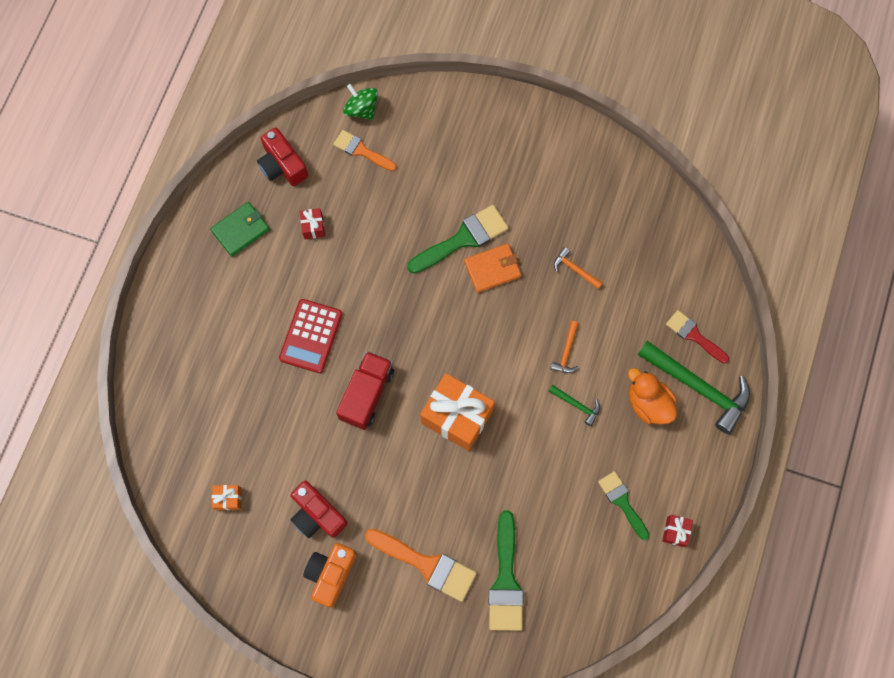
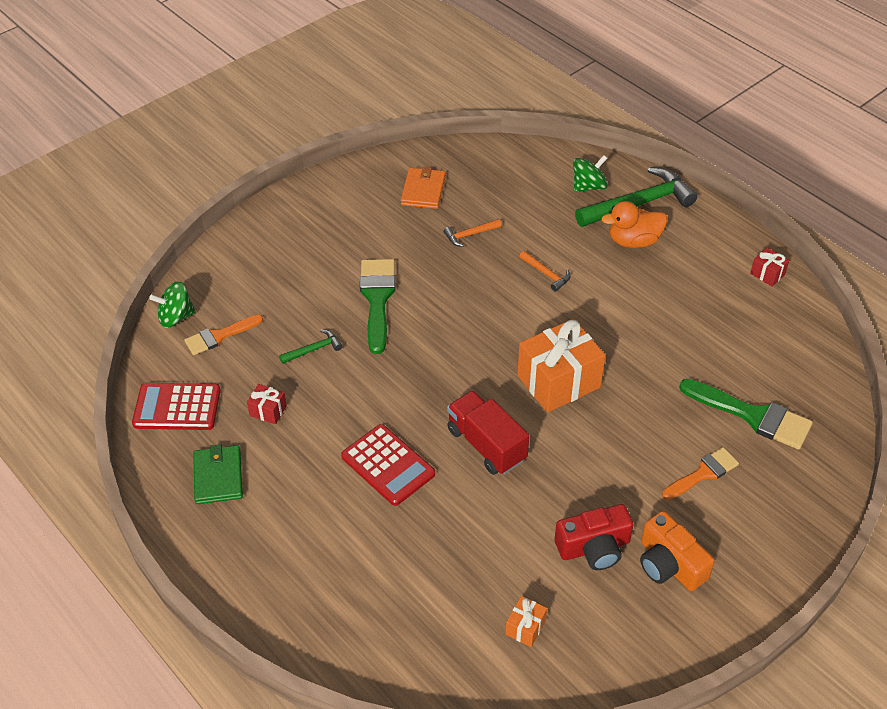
camera: 60 degrees left, 25 degrees down
red camera [257,127,308,186] -> red calculator [132,383,221,430]
orange brush [365,529,477,602] -> orange brush [662,447,739,500], size x0.64
orange wallet [464,243,521,293] -> orange wallet moved to [401,167,446,209]
green hammer [549,385,600,426] -> green hammer moved to [279,329,343,364]
green brush [598,471,650,540] -> none
red brush [666,310,729,363] -> green spinning top [573,155,608,192]

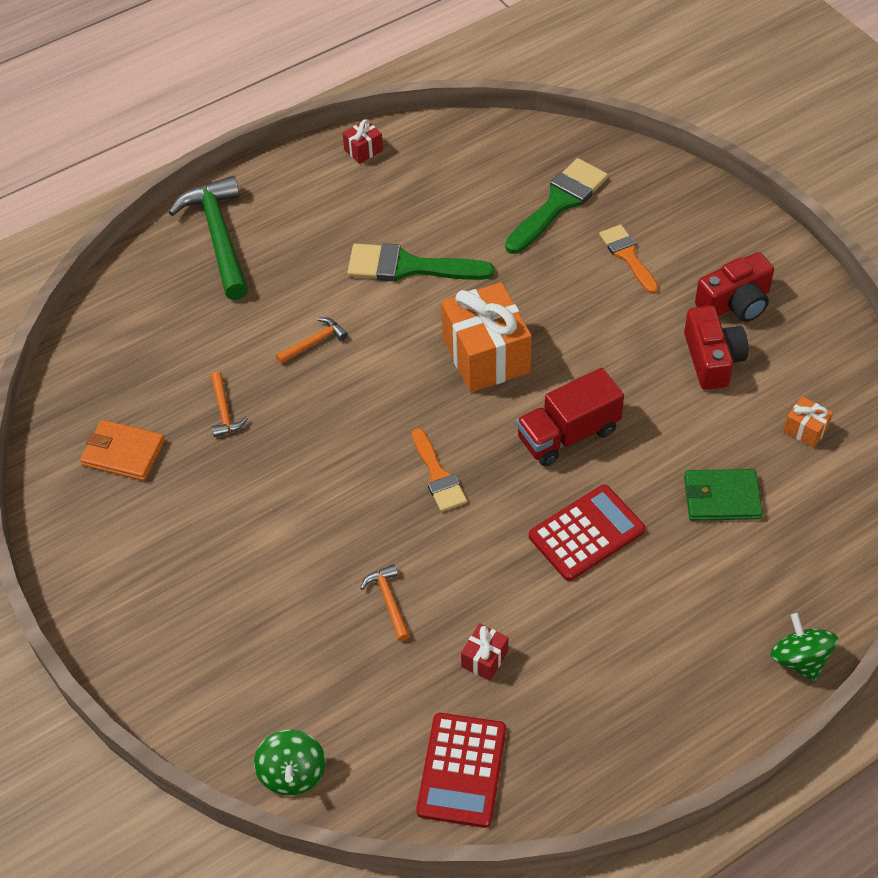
camera: 80 degrees left, 5 degrees up
orange brush [185,314,263,355] -> orange brush moved to [412,428,467,512]
green wallet [193,444,243,504] -> green wallet moved to [684,469,762,521]
green hammer [279,329,343,364] -> orange hammer [361,564,410,641]
green brush [360,259,396,354] -> green brush moved to [347,243,494,281]
green spinning top [573,155,608,192] -> green spinning top moved to [770,613,838,682]
orange duck [601,201,667,248] -> none
orange camera [640,511,714,591] -> red camera [695,252,774,322]

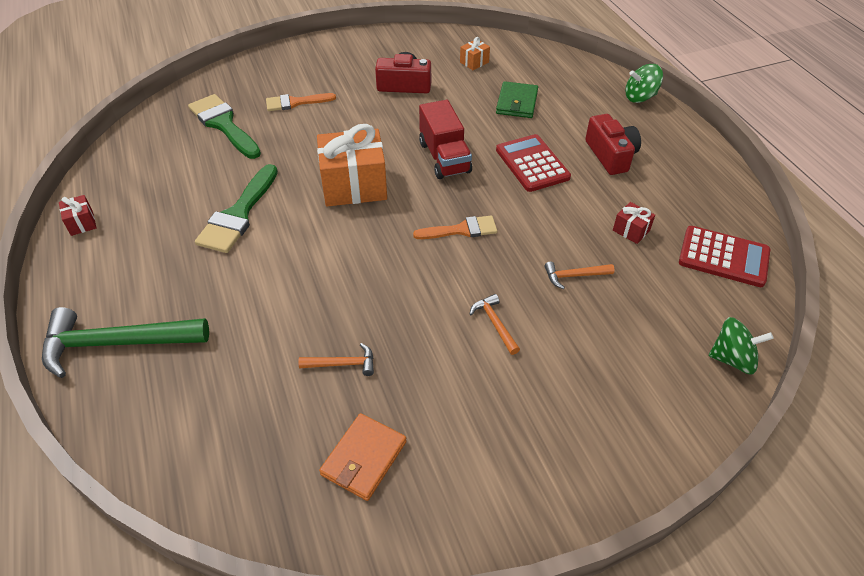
camera: 80 degrees left, 5 degrees down
orange hammer [276,317,348,364] -> orange hammer moved to [470,294,520,355]
red camera [695,252,774,322] -> red camera moved to [585,114,641,175]

